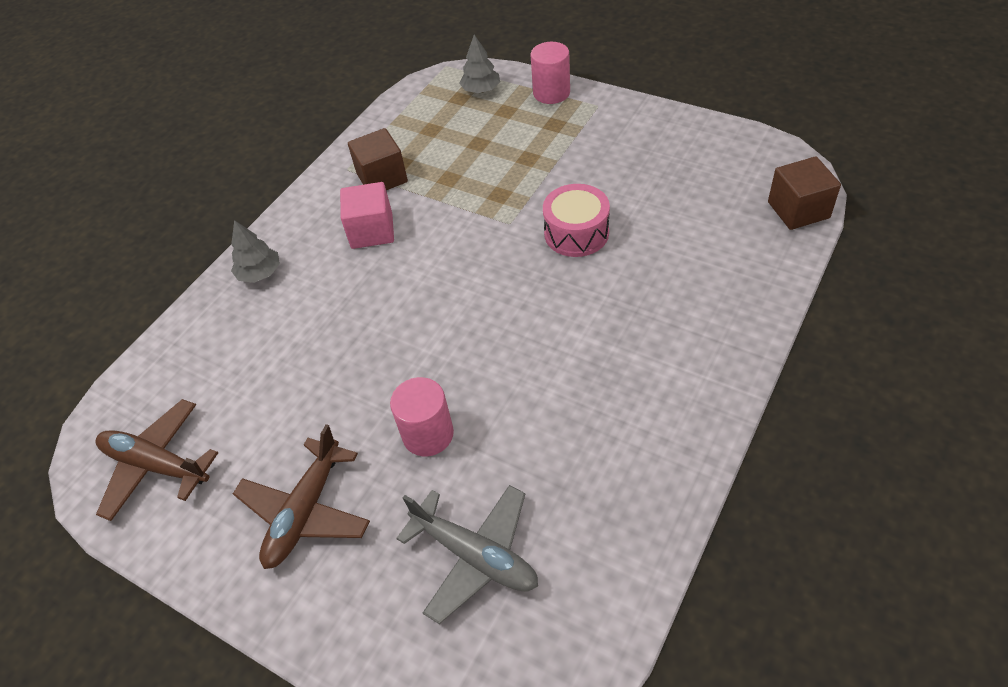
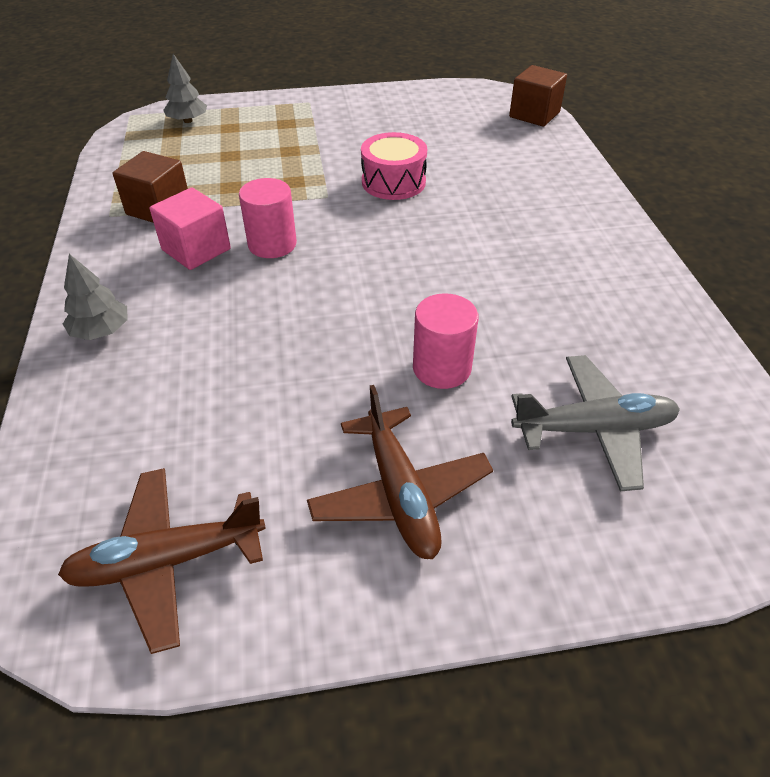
camera: 45 degrees left, 5 degrees down
pink cylinder [531,42,570,104] -> pink cylinder moved to [239,178,297,258]

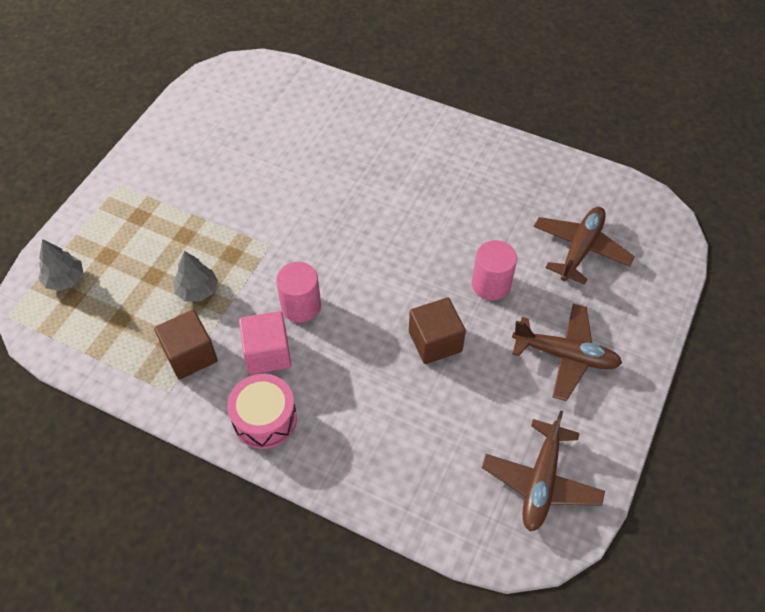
camera: 55 degrees left, 10 degrees up
grey tree [63,254,127,340] -> grey tree moved to [174,251,218,302]
pink drum [361,132,427,200] -> pink drum moved to [227,374,297,449]
brown cube [509,65,567,127] -> brown cube moved to [409,297,466,364]
grey plane [511,355,680,491] -> brown plane [534,207,635,285]

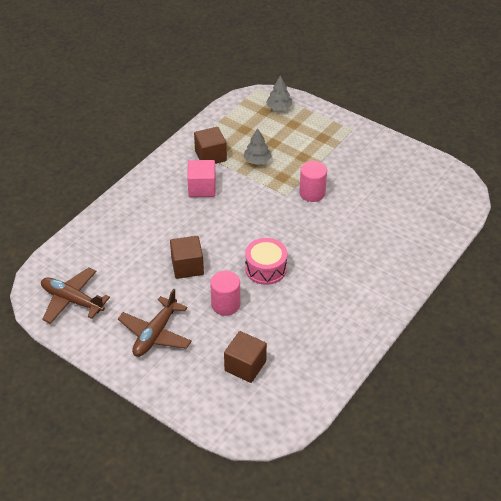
camera: 100 degrees right, 10 degrees down
pink drum [227,374,297,449] -> pink drum moved to [245,238,287,285]
pink cylinder [276,262,321,323] -> pink cylinder moved to [299,161,327,202]
brown plane [534,207,635,285] -> brown cube [224,331,267,383]

